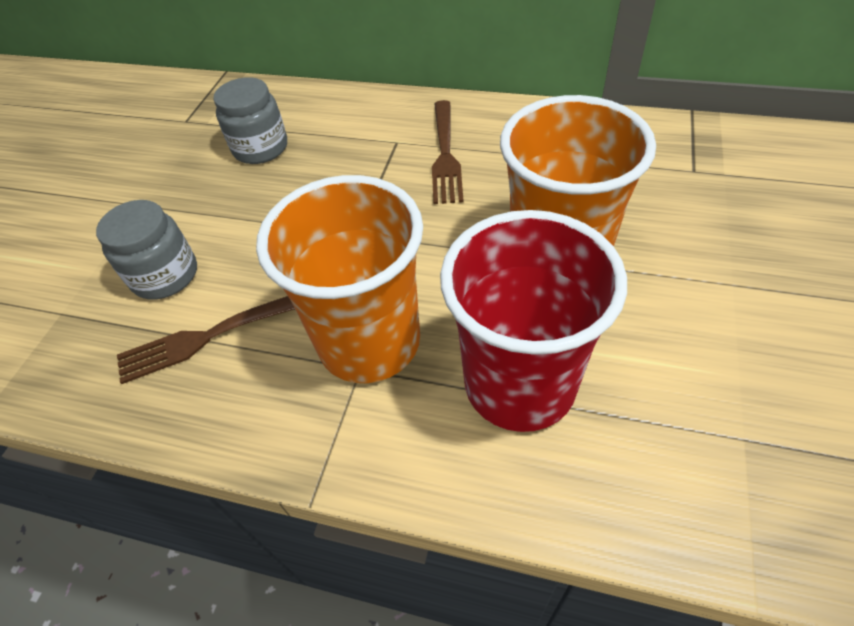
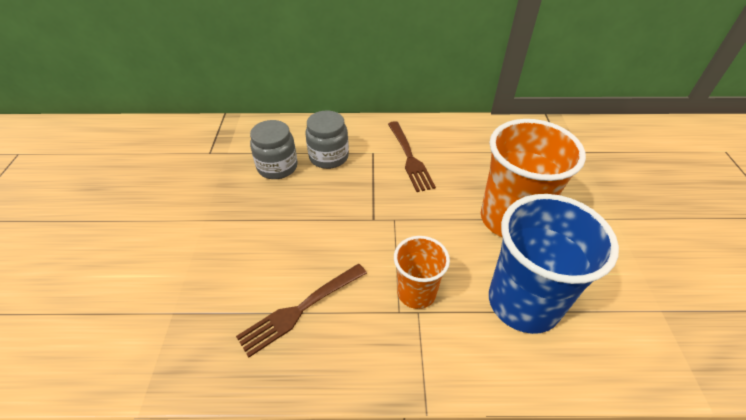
camera: 20 degrees left, 5 degrees down
grey jar [96,200,197,300] -> grey jar moved to [305,110,349,169]
orange cup [256,175,423,383] -> orange cup [394,236,450,309], size x0.56
red cup [440,210,627,432] -> blue cup [489,194,619,334]

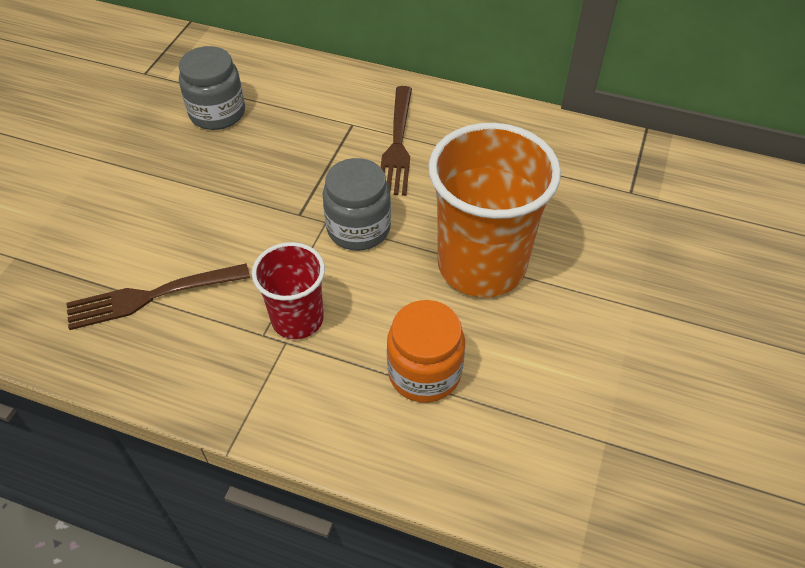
camera: 20 degrees right, 5 degrees up
grey jar [305,110,349,169] -> grey jar moved to [323,158,391,251]
orange cup [394,236,450,309] -> red cup [252,242,325,339]
blue cup [489,194,619,334] -> orange jar [387,300,465,403]

